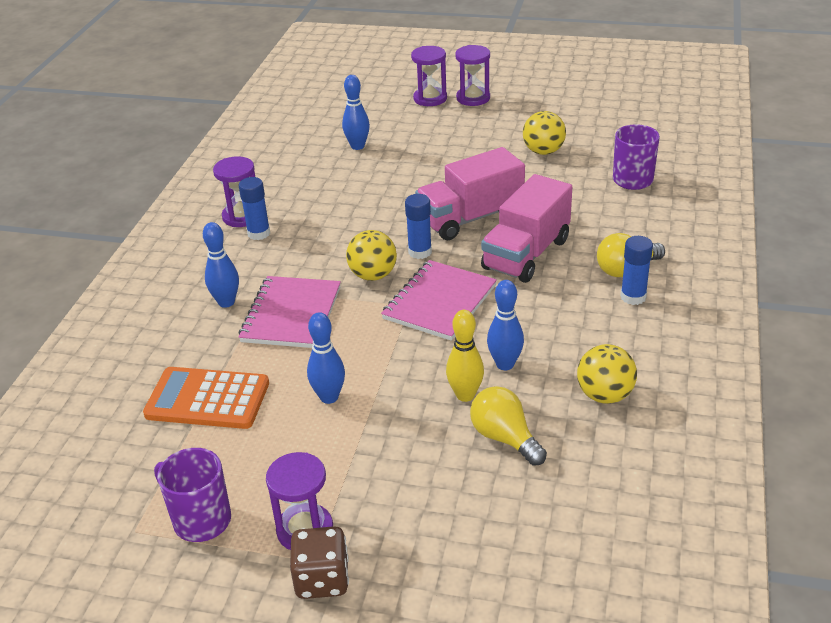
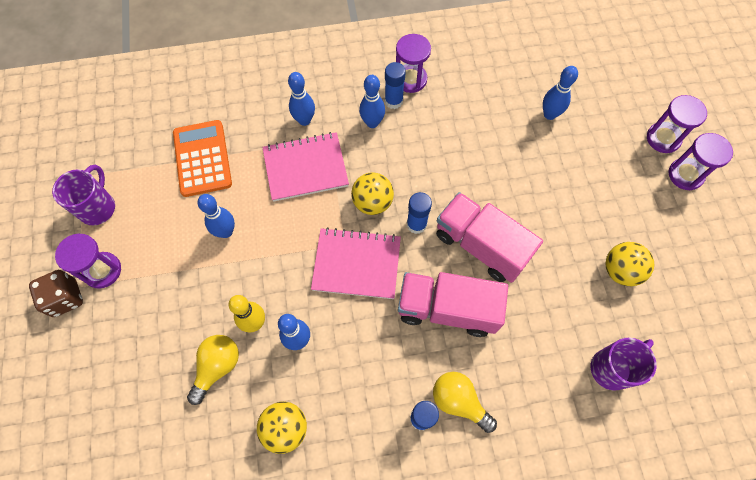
camera: 65 degrees right, 30 degrees up
none -> blue bowling pin [359,75,385,128]

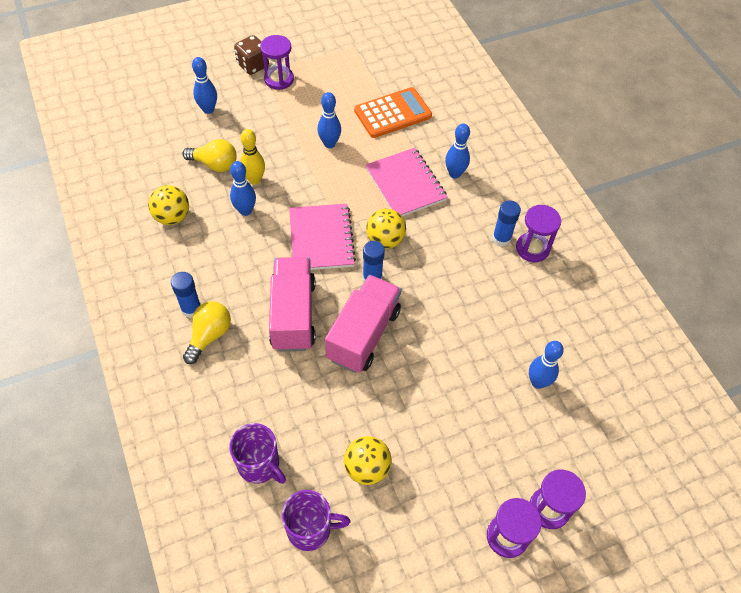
camera: 75 degrees right, 10 degrees down
purple mug [52,165,115,225] -> purple mug moved to [282,490,351,551]
blue bowling pin [359,75,385,128] -> blue bowling pin moved to [192,57,217,114]

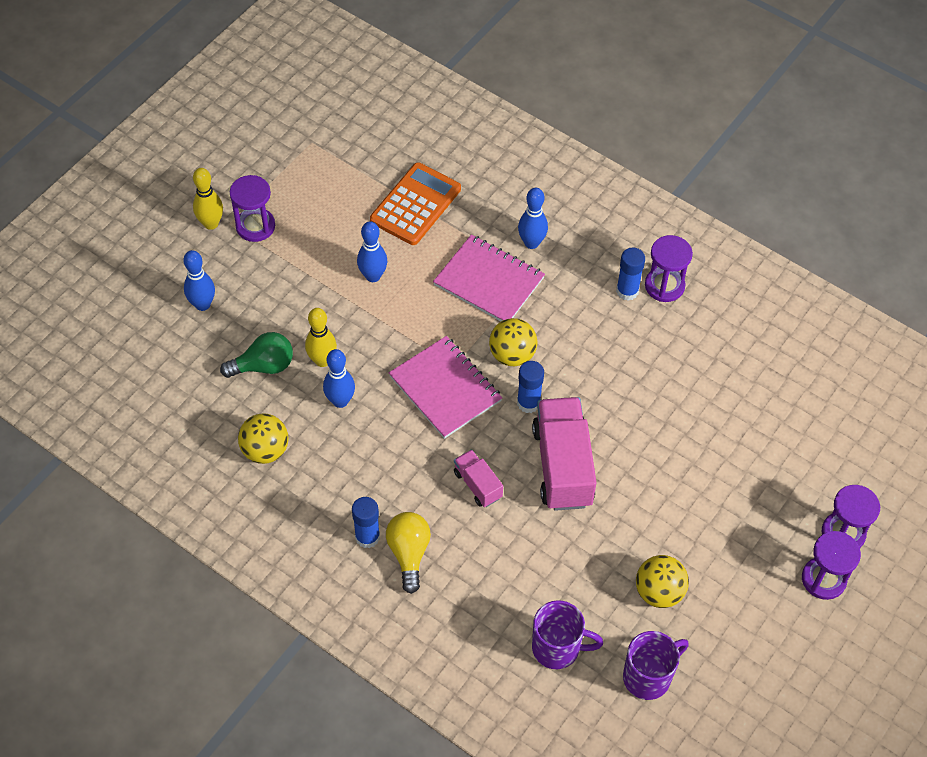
camera: 30 degrees left, 0 degrees up
yellow light bulb [183,139,237,172] -> green light bulb [220,332,293,378]
brown dice [234,35,269,75] -> yellow bowling pin [193,168,223,230]
pink truck [269,257,315,351] -> pink truck [454,449,503,507], size x0.51
blue bowling pin [529,341,564,389] -> none

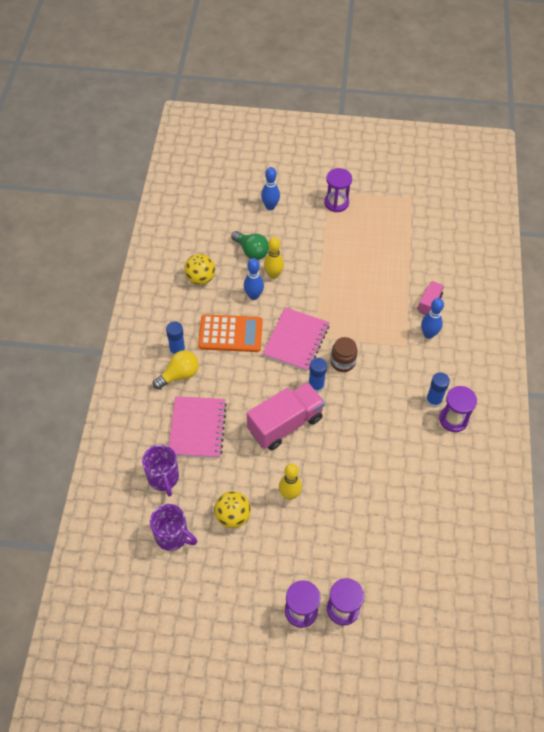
camera: 60 degrees right, 0 degrees up
yellow bowling pin [193,168,223,230] -> yellow bowling pin moved to [279,464,302,500]
blue bowling pin [357,221,387,282] -> none
orange calculator [370,162,461,245] -> orange calculator moved to [198,314,262,352]
pink notebook [433,234,545,321] -> pink notebook moved to [169,396,227,458]
pink truck [454,449,503,507] -> pink truck moved to [417,281,444,315]
yellow ball [489,318,537,366] -> brown jar [331,337,358,372]

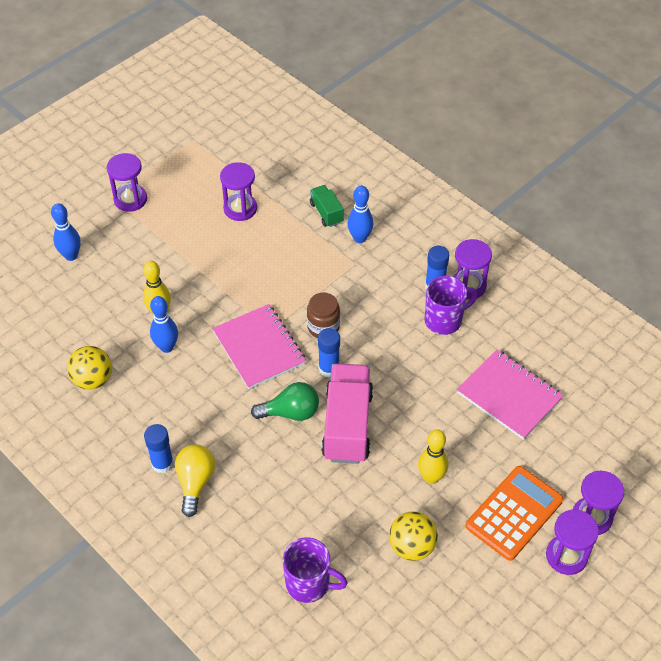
camera: 50 degrees left, 5 degrees down
purple mug [150,504,197,551] -> purple mug moved to [424,276,478,335]
pink notebook [169,396,227,458] -> pink notebook moved to [457,350,564,440]
orange calculator [198,314,262,352] -> orange calculator moved to [466,466,563,561]
green light bulb [231,231,269,260] -> green light bulb moved to [251,382,319,421]
pink truck [417,281,444,315] -> green truck [310,185,344,227]
none -> purple hourglass [220,162,257,221]

